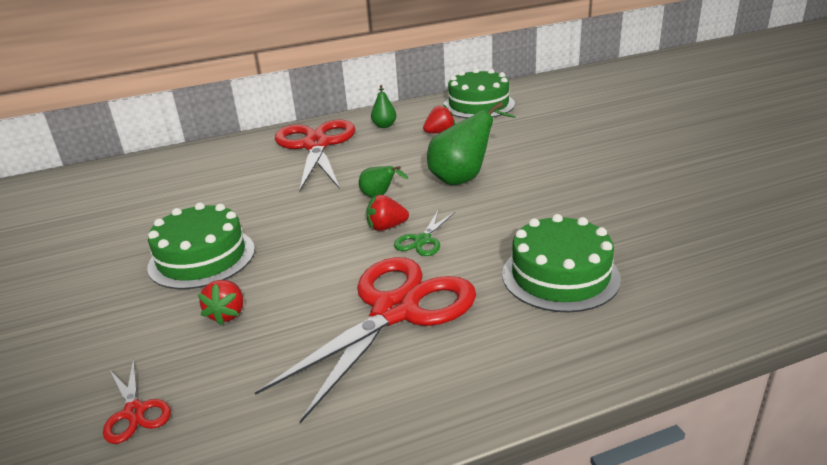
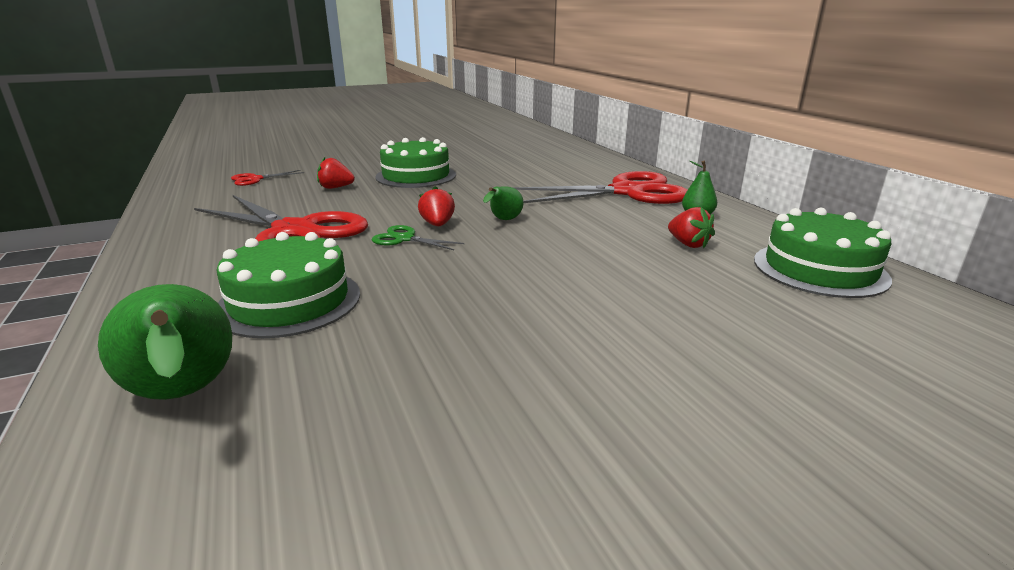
camera: 85 degrees right, 5 degrees down
green pear [427,102,516,185] -> green pear moved to [98,284,232,400]

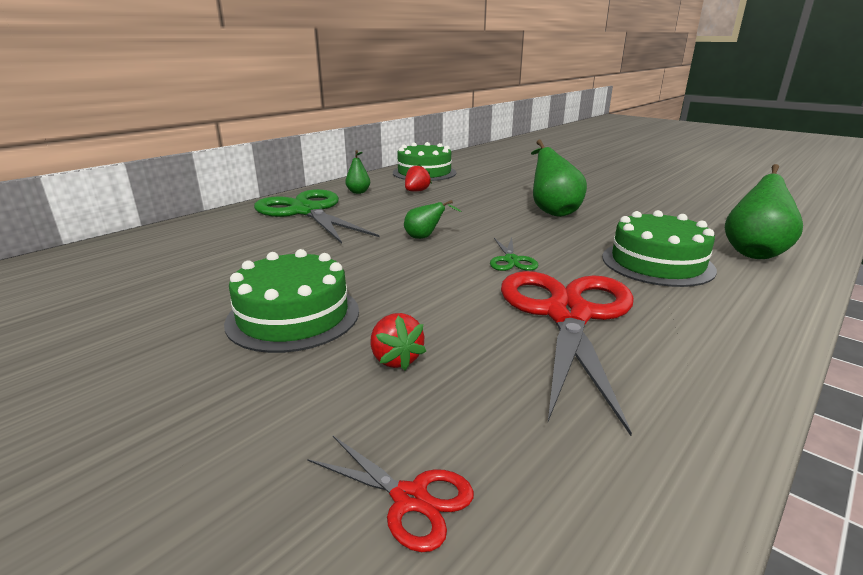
camera: 115 degrees left, 0 degrees up
red strawberry [418,186,455,226] -> none
red scissors [512,171,687,204] -> green scissors [254,189,379,244]
none -> green pear [531,140,587,217]

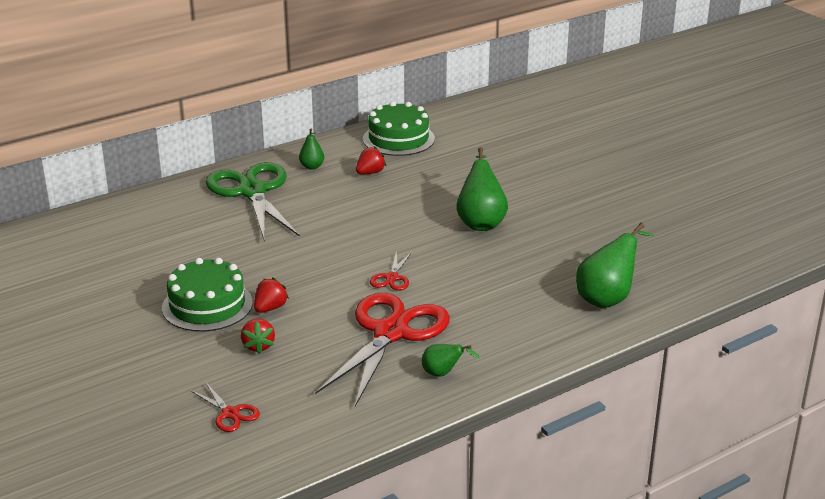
camera: 15 degrees right, 5 degrees up
green pear [404,200,462,239] -> green pear moved to [422,344,480,377]
green scissors [490,237,538,271] -> red scissors [370,251,412,291]
green cake [602,210,717,287] -> none
none -> red strawberry [254,277,289,313]

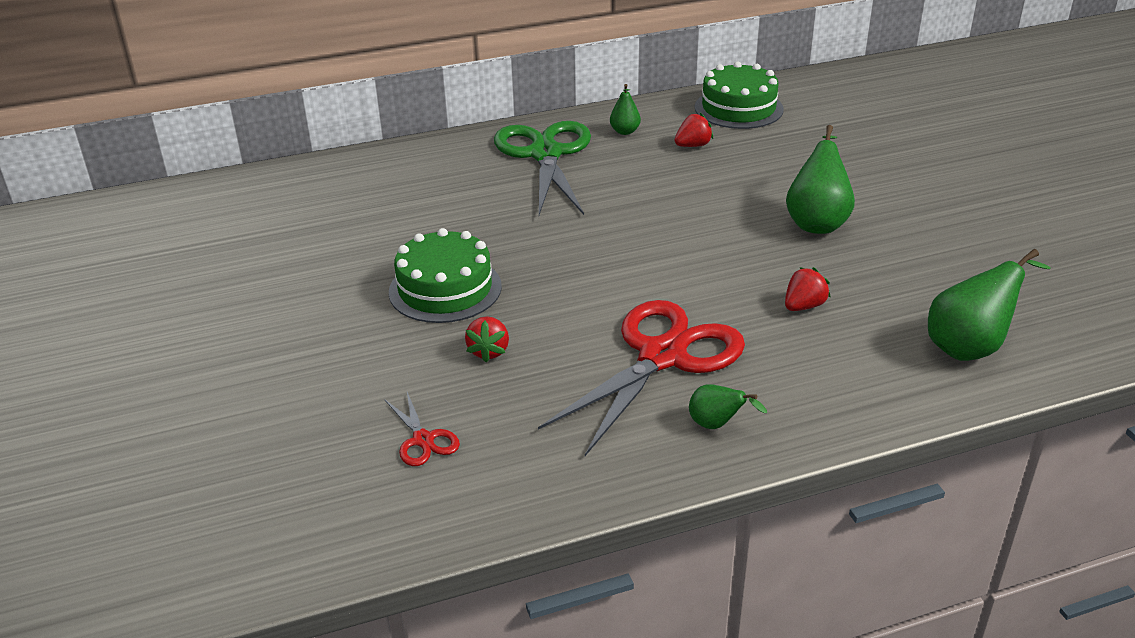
camera: 15 degrees right, 5 degrees up
red strawberry [254,277,289,313] -> red strawberry moved to [785,267,831,311]
red scissors [370,251,412,291] -> none

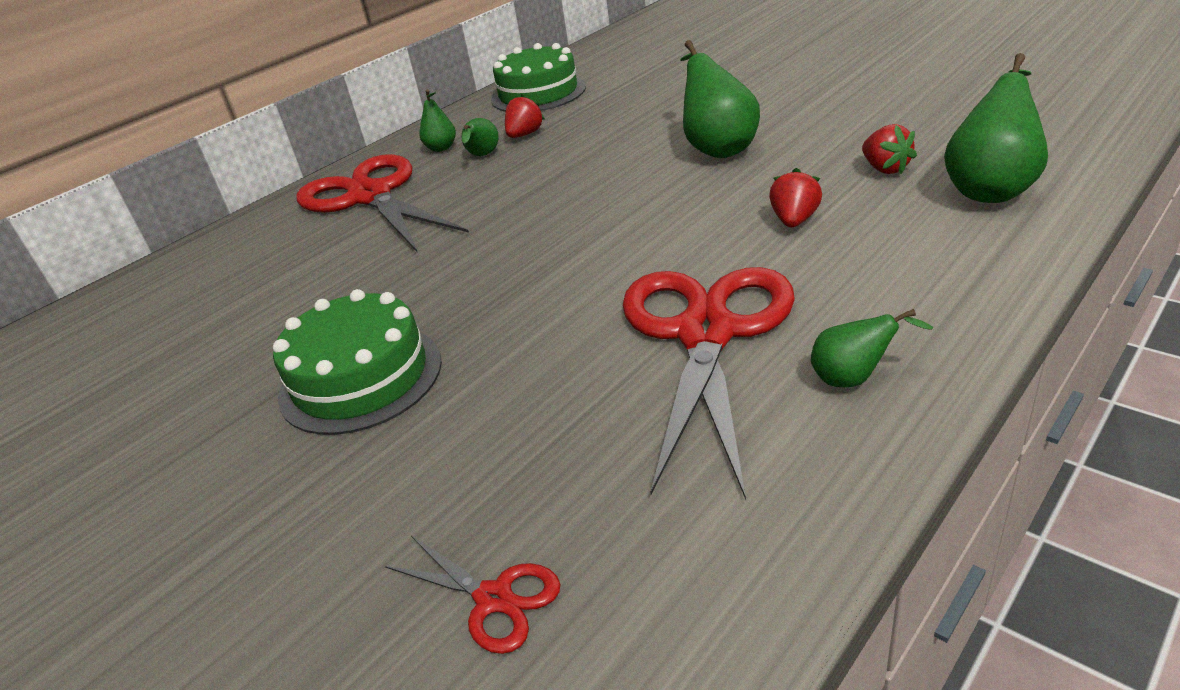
camera: 25 degrees left, 0 degrees up
red strawberry [465,316,509,362] -> red strawberry moved to [862,124,917,174]
green scissors [494,121,591,215] -> red scissors [296,154,469,253]
none -> green pear [461,118,499,156]

